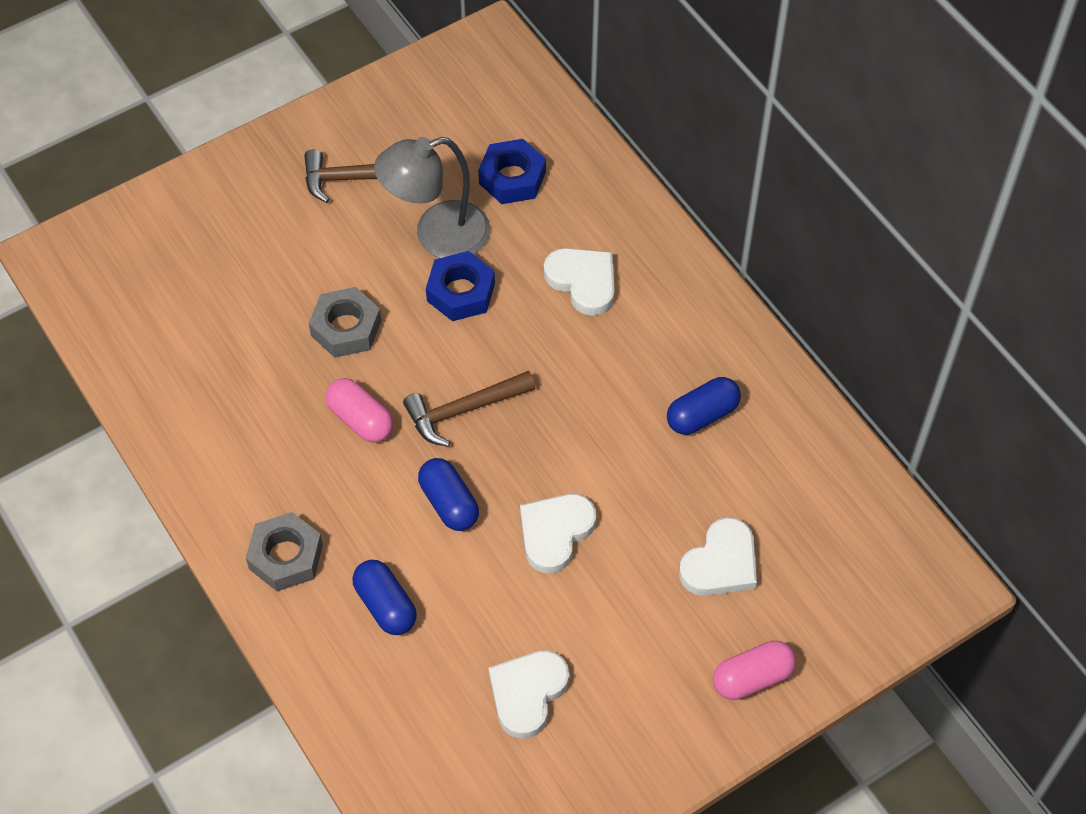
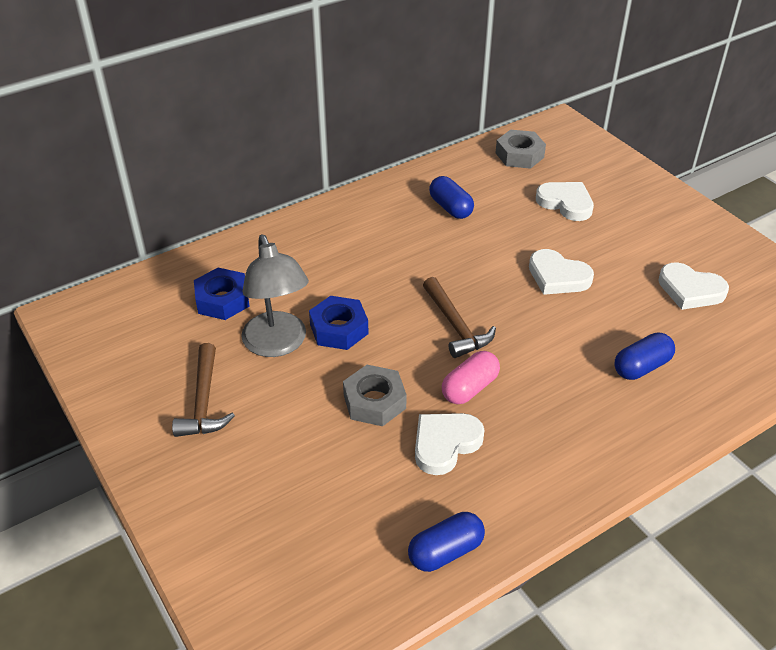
camera: 90 degrees left, 15 degrees down
grey nut [246,512,323,591] -> grey nut moved to [495,130,546,169]
blue capsule [418,458,479,531] -> blue capsule moved to [408,512,485,572]
white heart [544,248,615,316] -> white heart moved to [415,413,484,475]
pink capsule [713,641,796,700] -> none

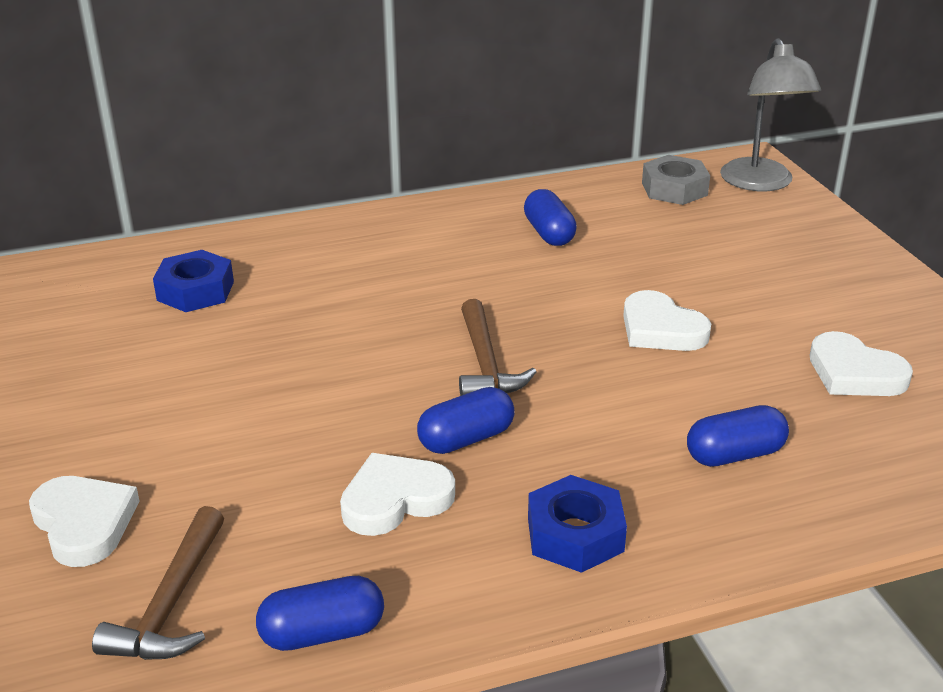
camera: 15 degrees right, 10 degrees down
brown hammer [172,343,235,437] -> brown hammer moved to [92,506,224,660]
grey lamp [241,235,309,357] -> grey lamp moved to [720,38,821,191]
blue nut [309,296,368,350] -> blue nut moved to [528,475,627,573]
grey nut [343,365,407,426] -> none
pink capsule [442,351,500,404] -> blue capsule [417,387,515,454]
white heart [536,182,594,221] -> white heart moved to [29,476,140,567]

